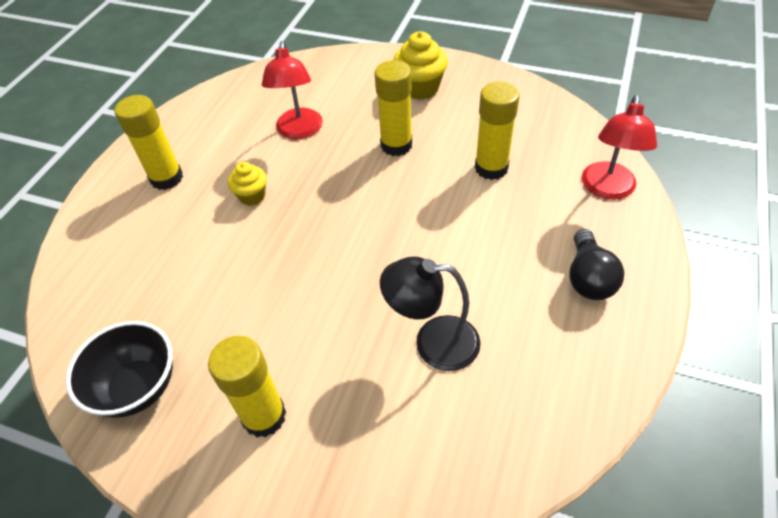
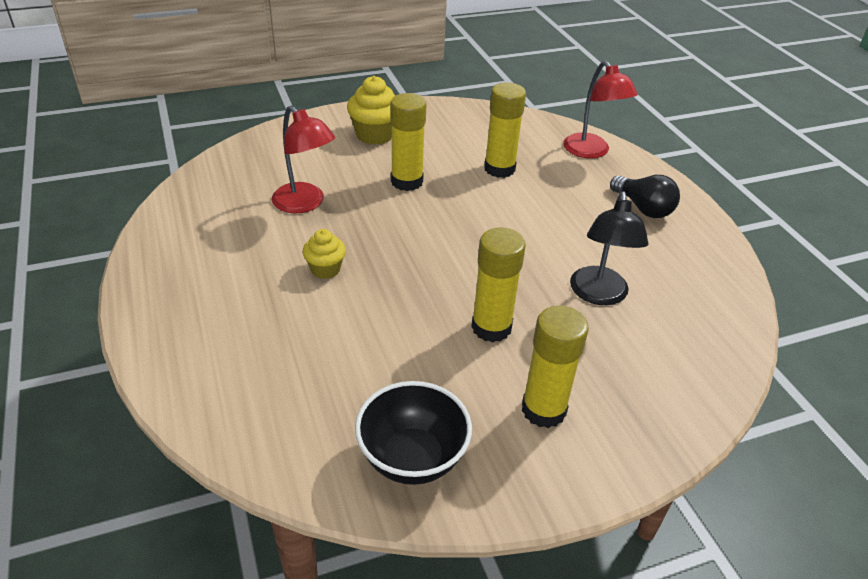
camera: 45 degrees left, 10 degrees down
yellow glue stick [115,95,183,190] -> yellow glue stick moved to [471,228,526,342]
black lamp [380,257,481,371] -> black lamp turned 45 degrees counterclockwise [570,191,649,305]

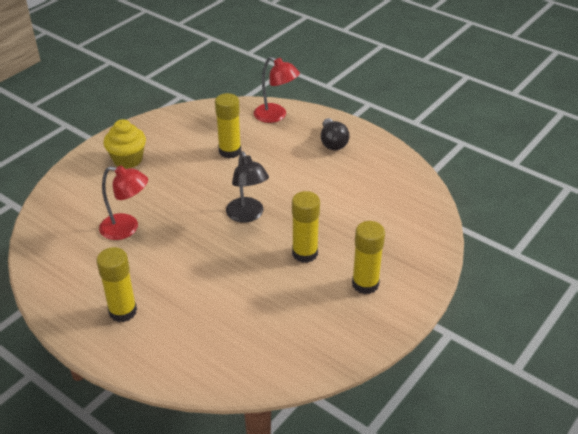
camera: 30 degrees left, 0 degrees up
yellow cupcake [303,229,346,279] -> none
black bowl [355,381,472,485] -> none
yellow glue stick [391,93,426,191] -> yellow glue stick moved to [96,247,137,322]
black lamp [570,191,649,305] -> black lamp moved to [226,151,269,223]
black light bulb [610,175,680,218] -> black light bulb turned 60 degrees clockwise [321,118,350,150]

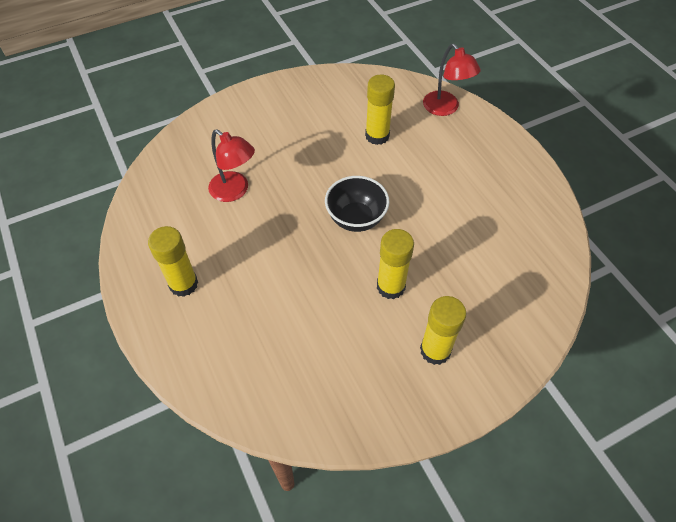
camera: 25 degrees right, 15 degrees up
yellow cupcake [103,119,146,169] -> none
black lamp [226,151,269,223] -> black bowl [325,176,390,232]
black light bulb [321,118,350,150] -> none

